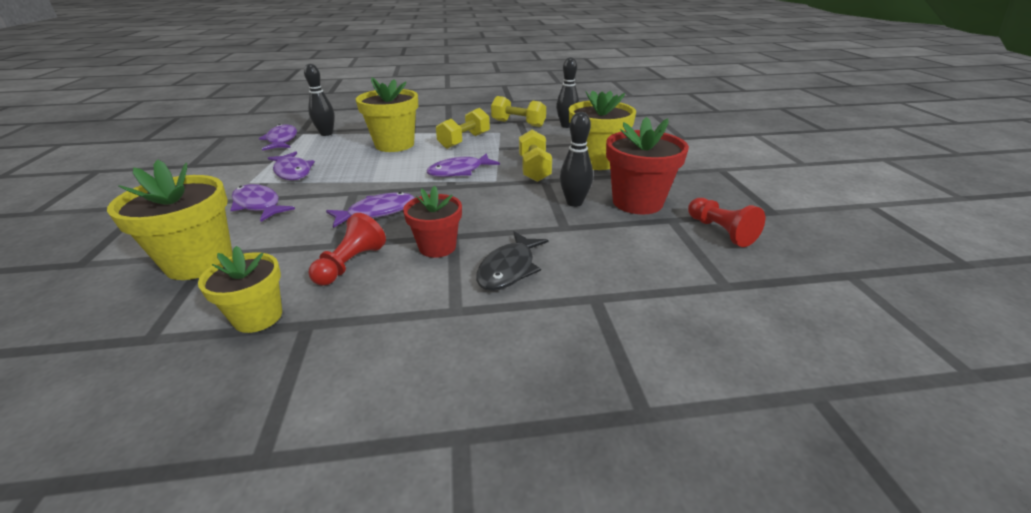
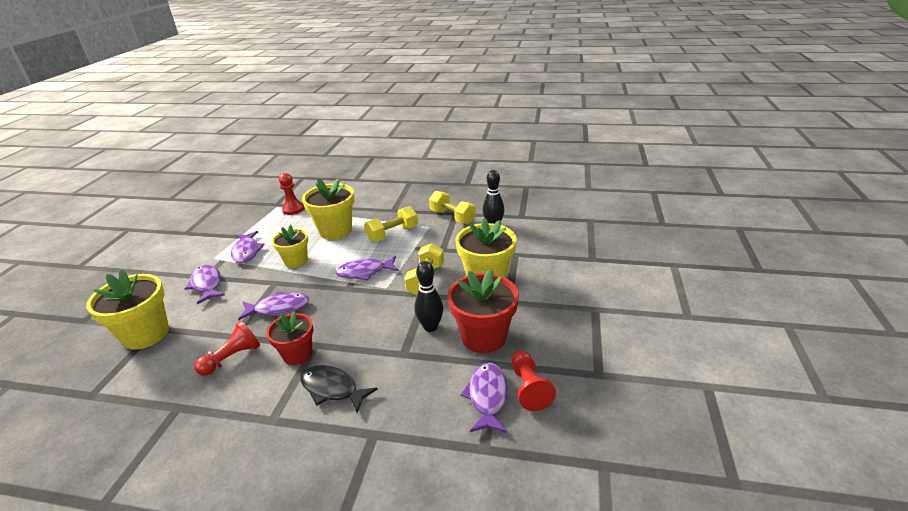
camera: 20 degrees right, 0 degrees up
yellow flower pot [198,246,282,333] -> yellow flower pot moved to [272,225,308,268]
purple fish [259,124,297,151] -> purple fish moved to [460,362,508,433]
black bowling pin [304,64,335,136] -> red pawn [279,173,304,215]
black fish [476,231,548,291] -> black fish turned 75 degrees clockwise [300,365,378,413]

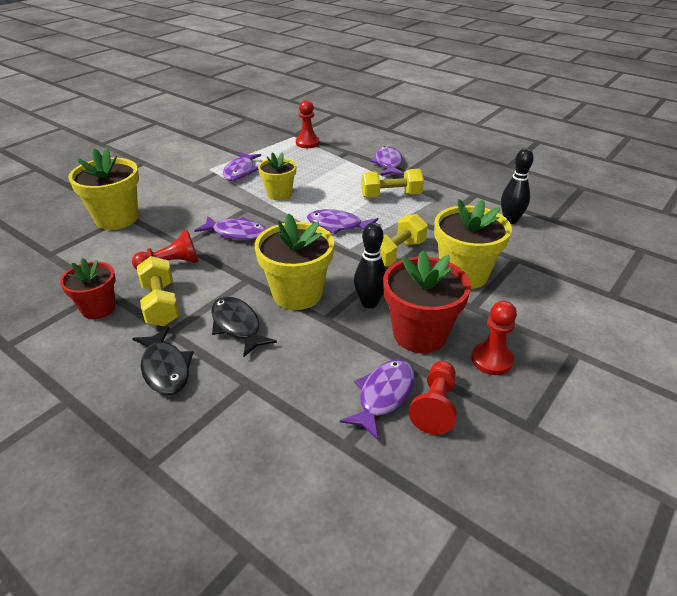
camera: 25 degrees right, 5 degrees up
purple fish [185,265,225,304] -> purple fish moved to [370,146,404,176]
red flower pot [266,311,313,365] -> red flower pot moved to [60,258,116,319]
yellow flower pot [302,178,354,240] -> yellow flower pot moved to [255,214,334,310]
yellow dumbbell [429,191,476,225] -> yellow dumbbell moved to [137,256,179,326]
none -> black fish [132,327,193,395]
none -> red pawn [471,301,517,375]

